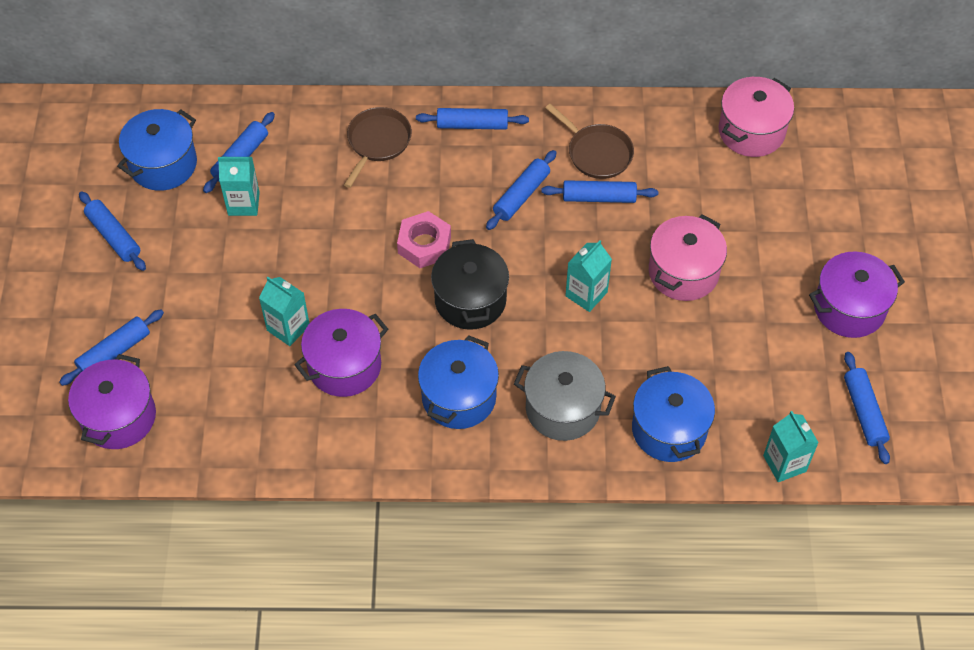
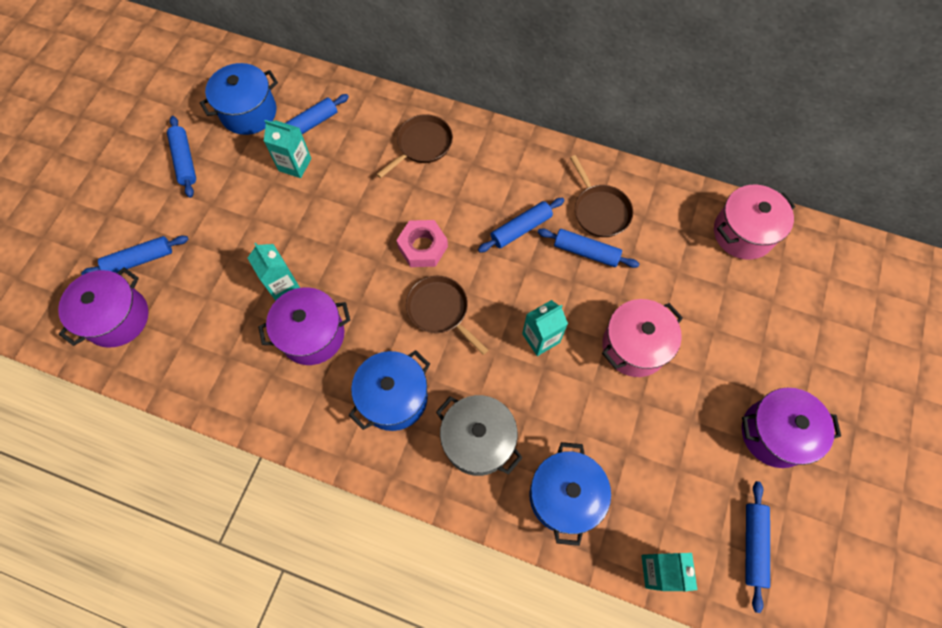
camera: 20 degrees right, 10 degrees up
blue rolling pin [416,108,529,130] -> none
black pot [431,239,509,330] -> brown pan [406,276,488,355]

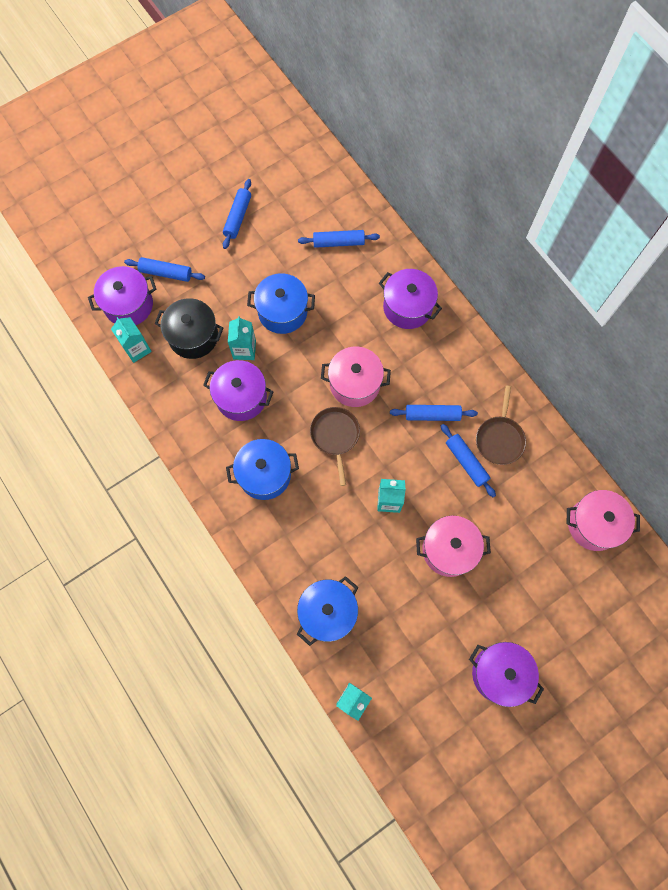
camera: 35 degrees right, 5 degrees up
blue pot [200,63,278,135] -> blue pot moved to [247,273,315,334]
turquoise carton [264,120,311,178] -> turquoise carton moved to [111,317,152,363]
brown pan [377,114,453,178] -> purple pot [379,269,442,329]
pink nut [396,220,448,267] -> pink pot [321,347,391,407]
grey pot [436,395,523,476] -> none
blue rolling pin [745,481,770,613] -> none
none -> black pot [155,298,223,359]

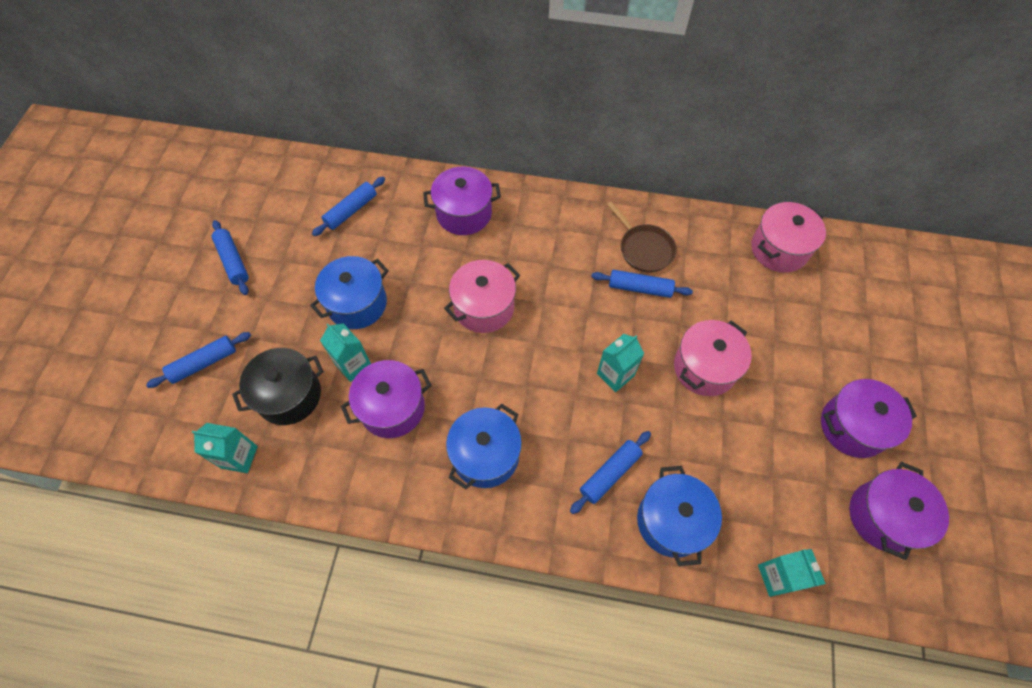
camera: 45 degrees left, 10 degrees down
purple pot [88,266,156,325] -> purple pot moved to [849,462,949,560]
brown pan [310,407,360,486] -> none
blue rolling pin [390,405,478,421] -> blue rolling pin moved to [570,431,651,514]

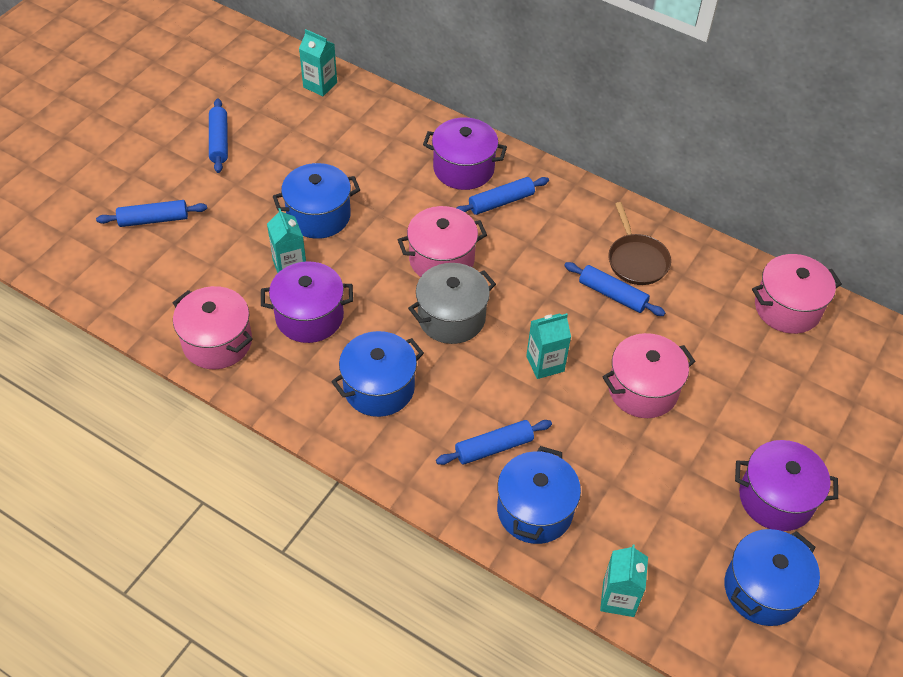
camera: 20 degrees right, 10 degrees down
turquoise carton [192,423,258,473] -> turquoise carton moved to [299,29,337,96]
black pot [232,348,324,425] -> none
blue rolling pin [312,177,385,236] -> blue rolling pin moved to [457,177,549,215]
purple pot [849,462,949,560] -> blue pot [725,529,820,626]
none -> pink pot [173,286,253,369]
none -> grey pot [408,263,496,344]

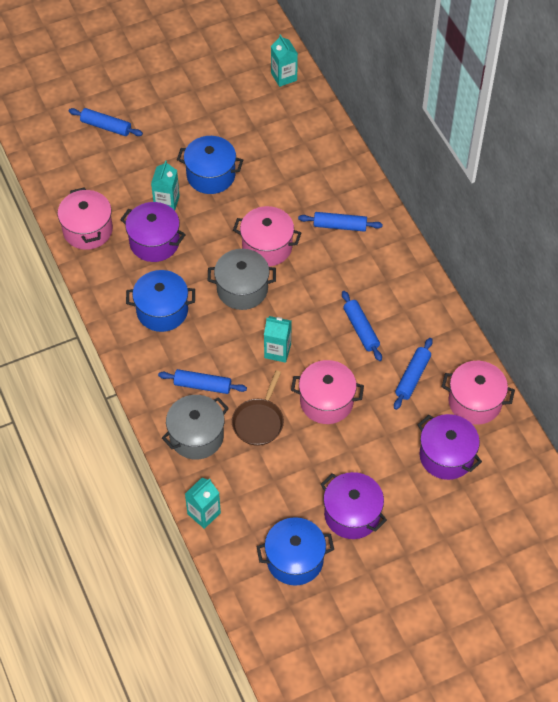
camera: 35 degrees right, 5 degrees up
blue rolling pin [209,99,228,173] -> blue rolling pin moved to [394,338,433,410]
purple pot [423,117,507,190] -> purple pot moved to [417,414,482,480]
blue pot [497,446,581,544] -> grey pot [162,395,229,460]
brown pan [608,202,671,285] -> brown pan moved to [232,370,284,446]

